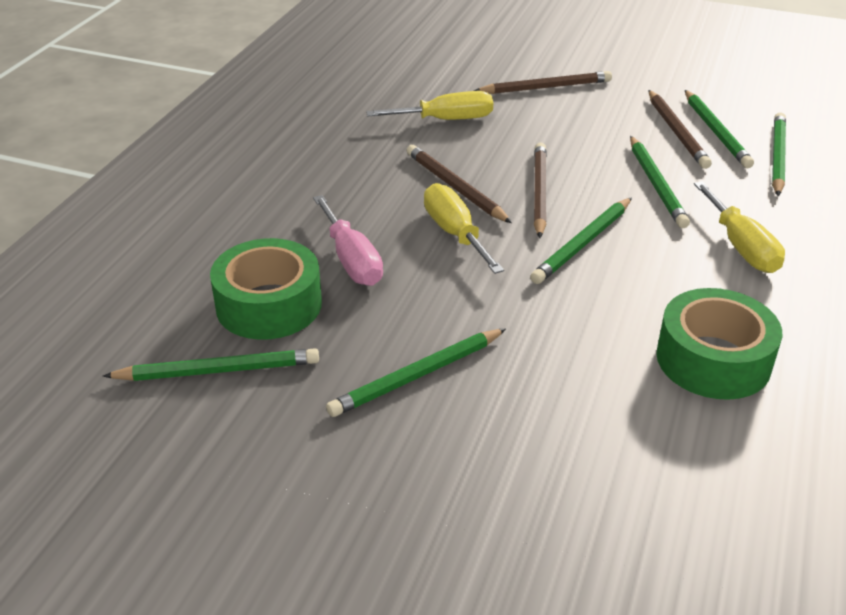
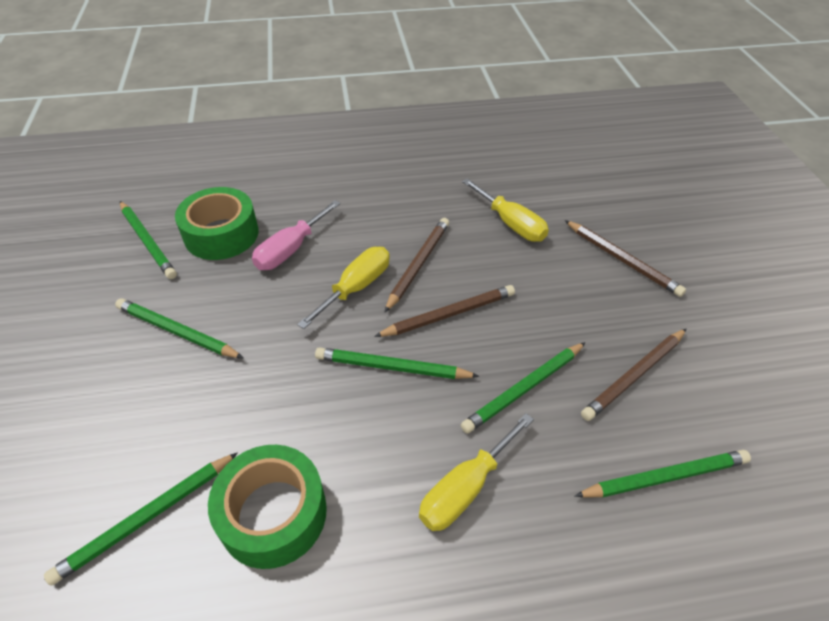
camera: 60 degrees right, 10 degrees up
green pencil [685,90,754,168] -> green pencil moved to [44,452,238,586]

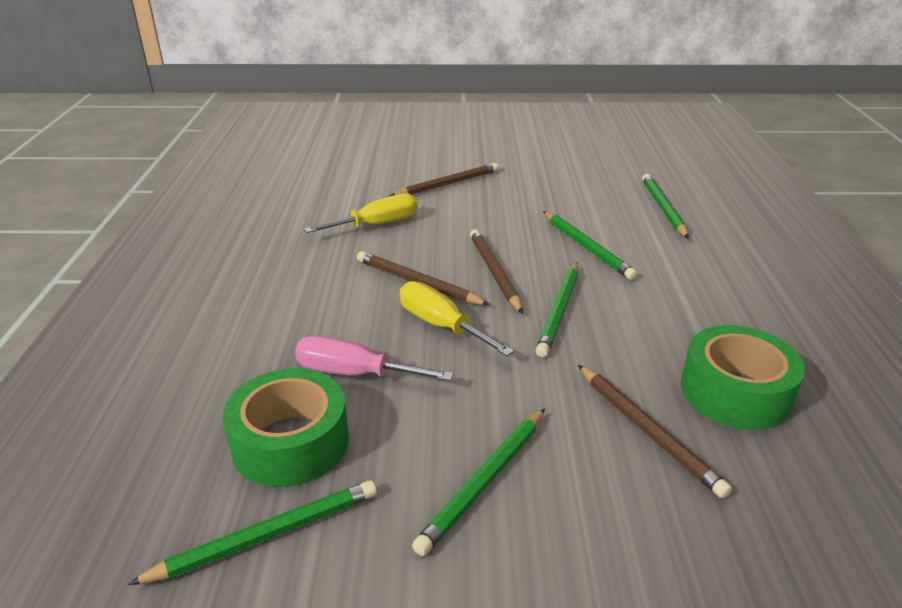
camera: 80 degrees left, 15 degrees down
green pencil [44,452,238,586] -> none
pink screwdriver [252,200,341,270] -> pink screwdriver turned 150 degrees clockwise [295,336,454,381]
yellow screwdriver [419,413,534,531] -> none
brown pencil [581,329,686,421] -> brown pencil moved to [578,365,732,499]

